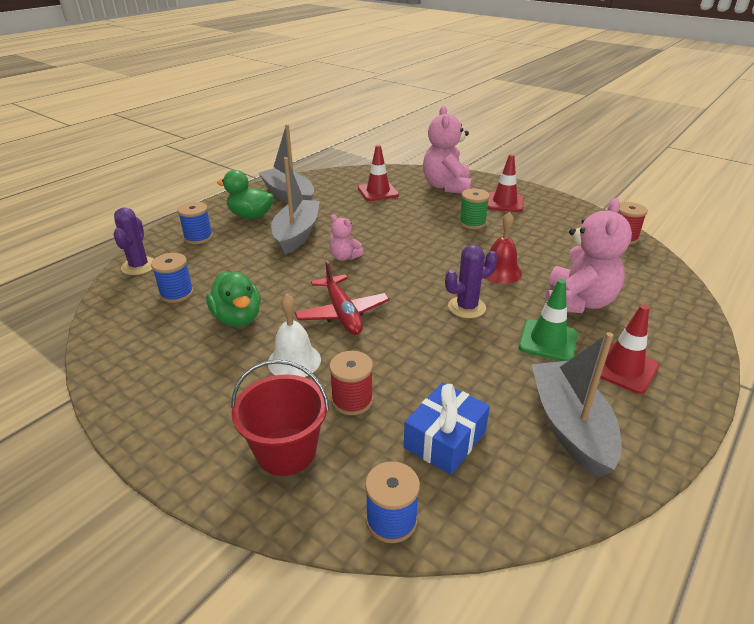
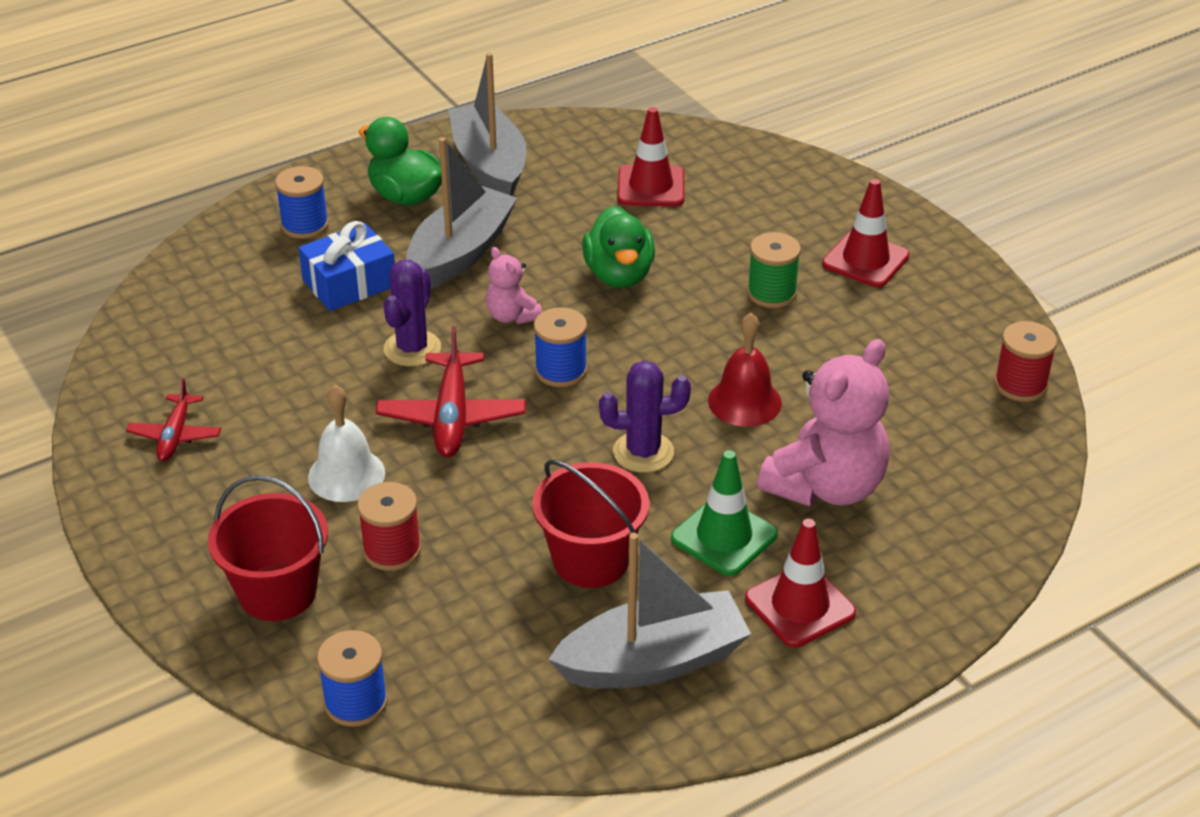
camera: 20 degrees right, 5 degrees up
purple cactus [113,207,154,275] -> purple cactus moved to [384,260,441,366]
blue spool [151,253,194,303] -> blue spool moved to [534,307,587,387]
green duck [206,272,261,327] -> green duck moved to [582,206,655,288]
blue gift [404,382,490,475] -> blue gift moved to [298,221,395,311]
pink teddy bear [423,106,472,194] -> none
grey boat [531,332,622,478] -> grey boat turned 60 degrees clockwise [548,533,751,688]
none -> red plane [126,378,221,461]
none -> red bucket [532,460,649,588]

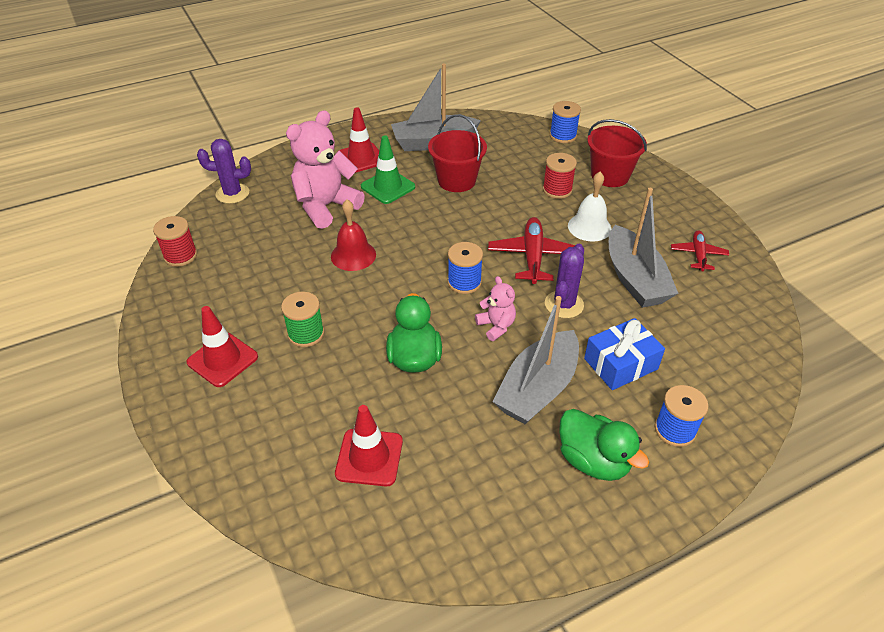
camera: 175 degrees left, 5 degrees up
grey boat [449,52,526,196] -> grey boat moved to [609,188,679,308]
purple cactus [599,360,691,473] -> purple cactus moved to [197,139,251,204]

